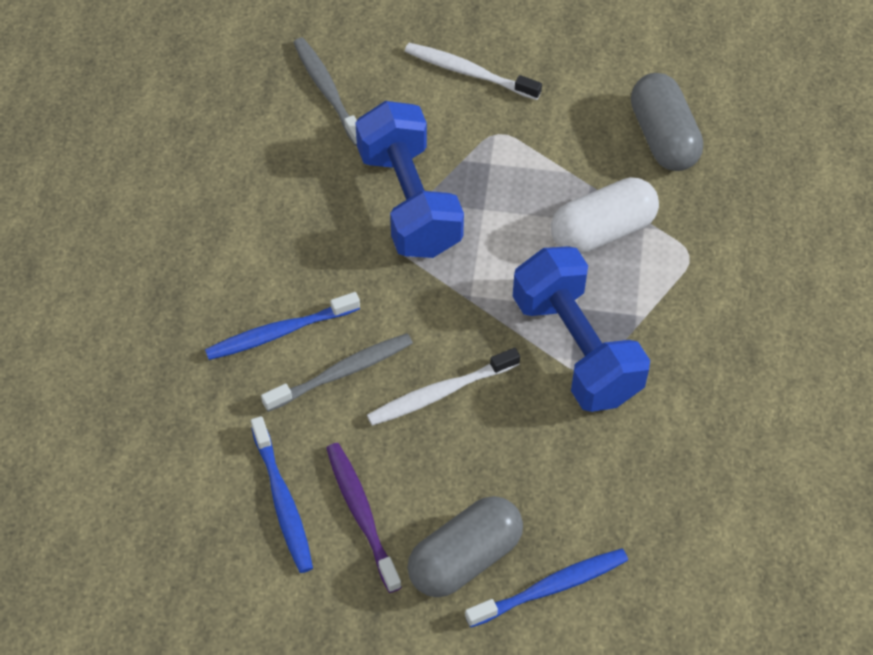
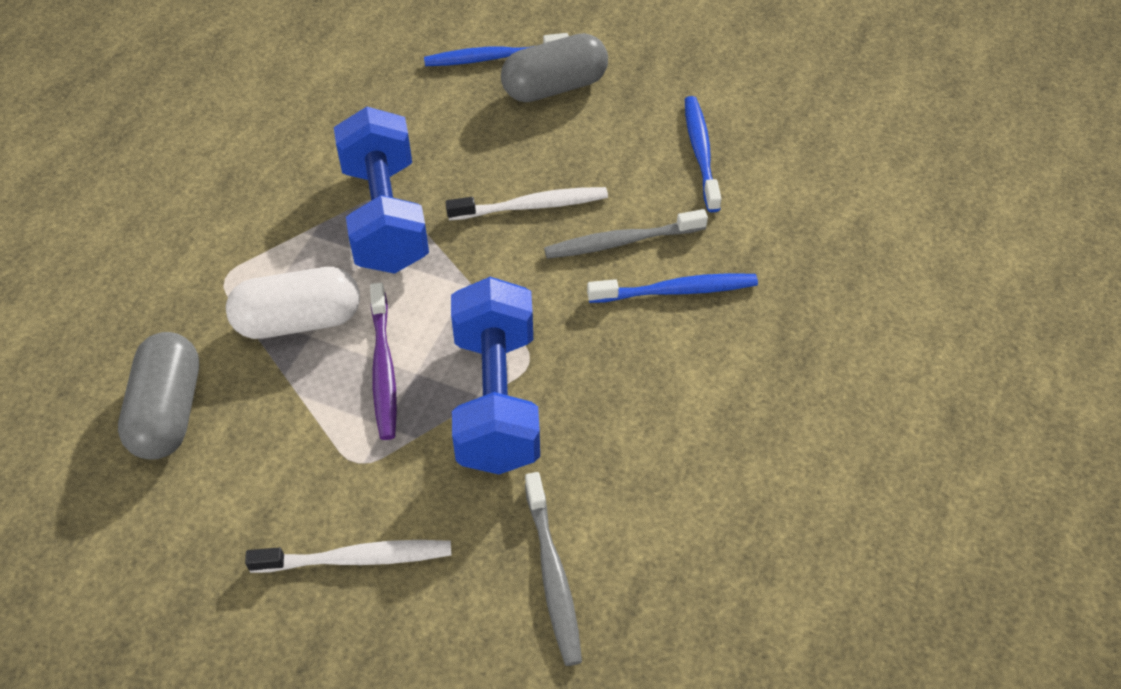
camera: 165 degrees left, 5 degrees down
purple toothbrush [326,443,402,593] -> purple toothbrush moved to [370,282,397,440]
white toothbrush [405,43,542,100] -> white toothbrush turned 45 degrees counterclockwise [245,540,451,573]

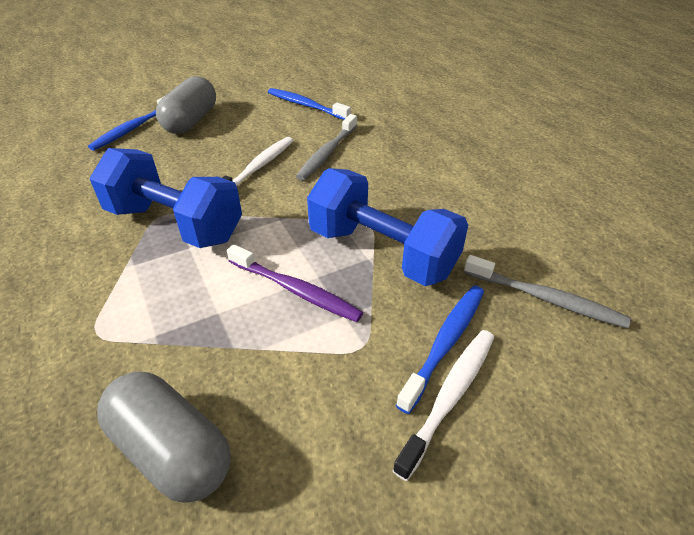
camera: 50 degrees left, 10 degrees down
white capsule [226,267,360,339] -> none
blue toothbrush [587,273,758,303] -> blue toothbrush moved to [396,285,484,414]

